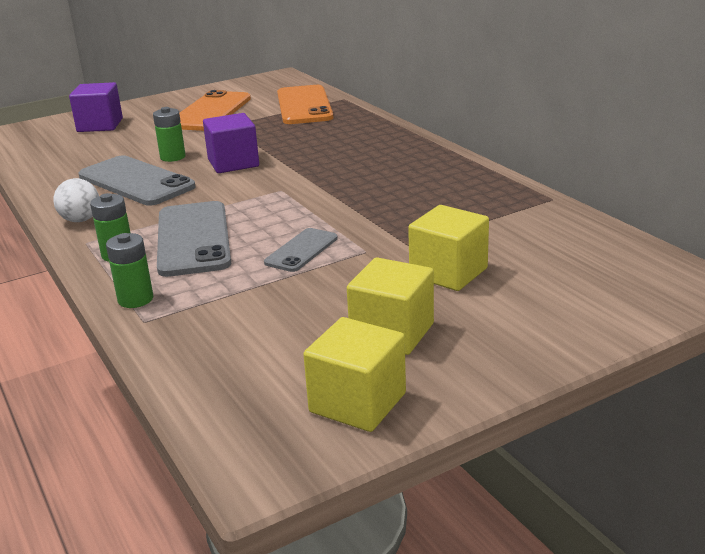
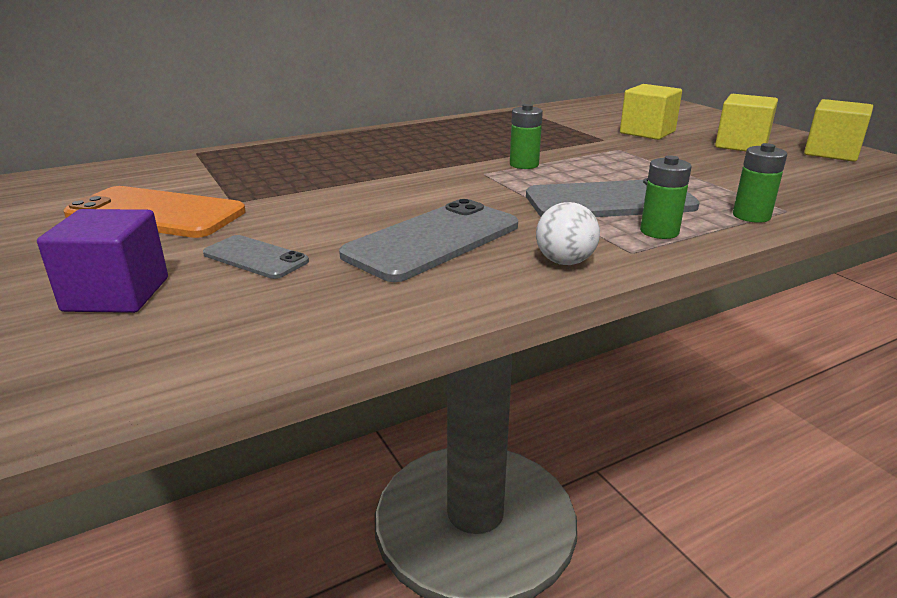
camera: 90 degrees left, 0 degrees up
green battery [153,107,186,162] -> green battery moved to [510,104,543,169]
purple cube [203,113,259,173] -> none
grey phone [264,228,338,272] -> grey phone moved to [203,235,309,279]
orange phone [277,85,333,124] -> none

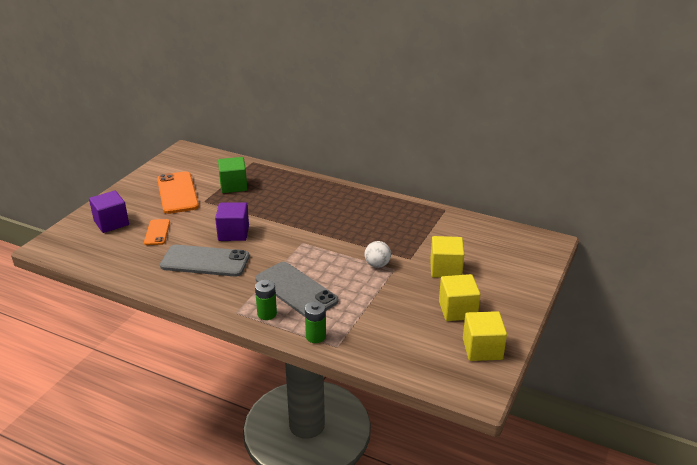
camera: 55 degrees right, 5 degrees up
grey phone [203,235,309,279] -> orange phone [144,219,170,245]
green battery [510,104,543,169] -> none
white ball [536,202,600,265] -> white ball moved to [364,241,391,268]
none -> purple cube [215,202,249,241]
none -> green cube [218,157,247,193]

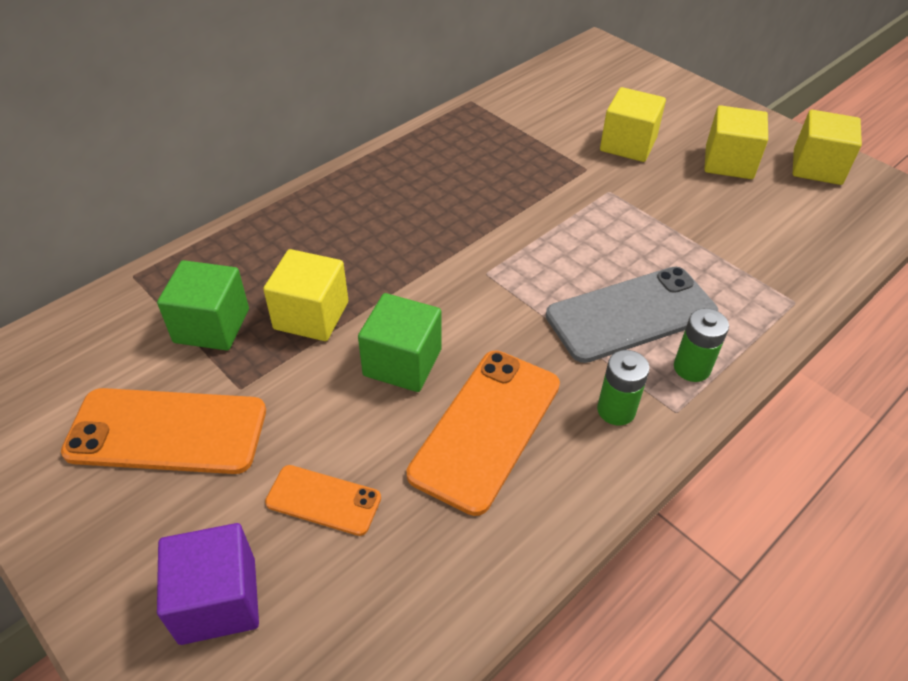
camera: 70 degrees left, 15 degrees up
grey phone [160,245,249,277] -> orange phone [407,351,560,516]
purple cube [215,202,249,241] -> green cube [358,293,442,392]
green battery [305,301,326,343] -> green battery moved to [597,350,650,426]
white ball [364,241,391,268] -> none
none -> yellow cube [263,249,348,341]

